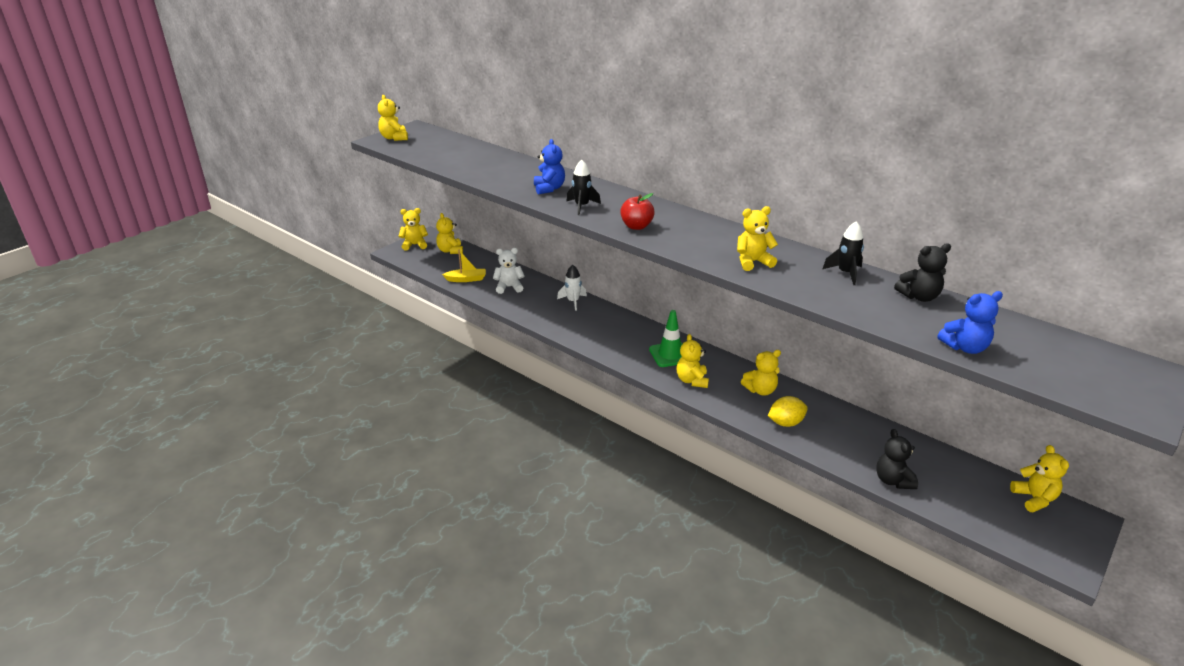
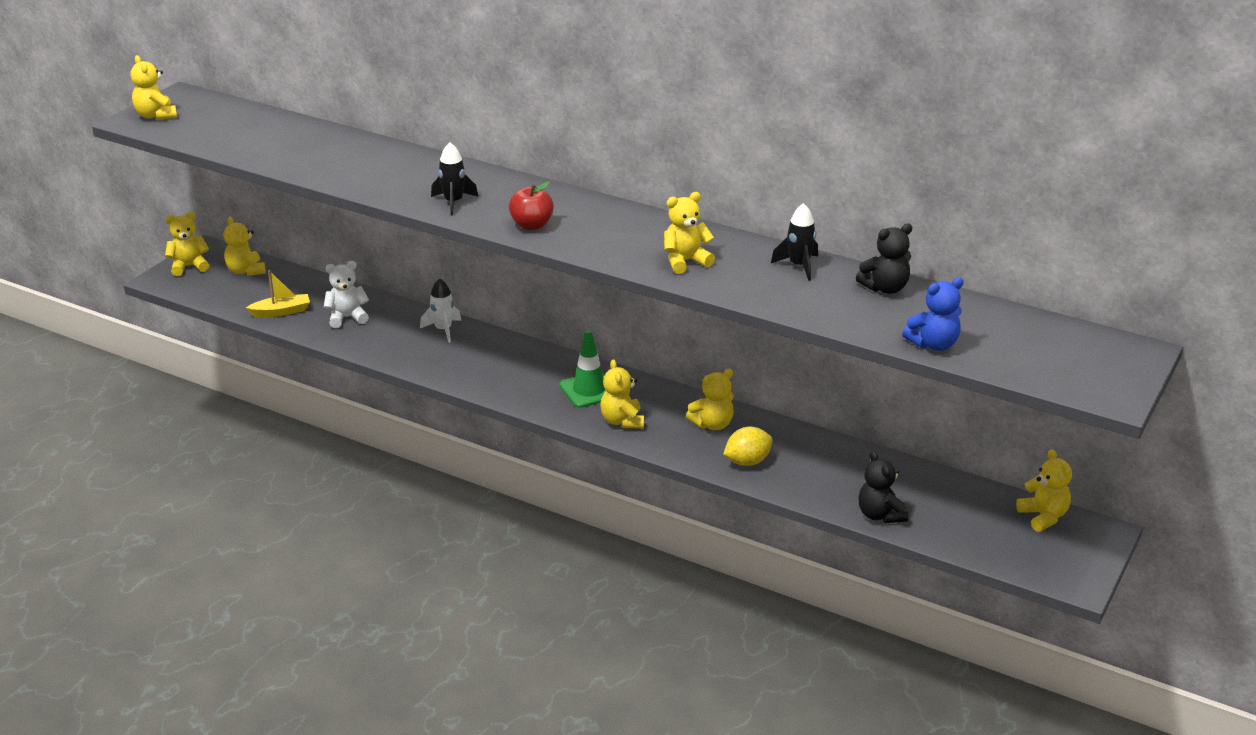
camera: 10 degrees left, 0 degrees up
blue teddy bear [534,139,565,195] -> none

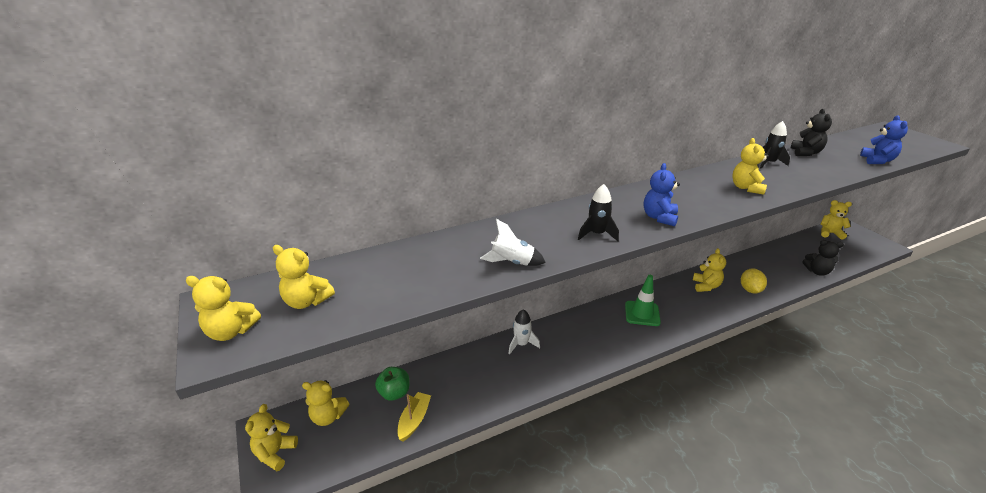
camera: 55 degrees left, 0 degrees up
white teddy bear [324,261,369,328] -> none
red apple [509,181,554,230] -> blue teddy bear [643,163,680,226]
yellow teddy bear [600,359,644,428] -> yellow teddy bear moved to [273,245,335,309]
none -> green apple [375,367,410,401]
none -> white rocket [480,219,546,266]

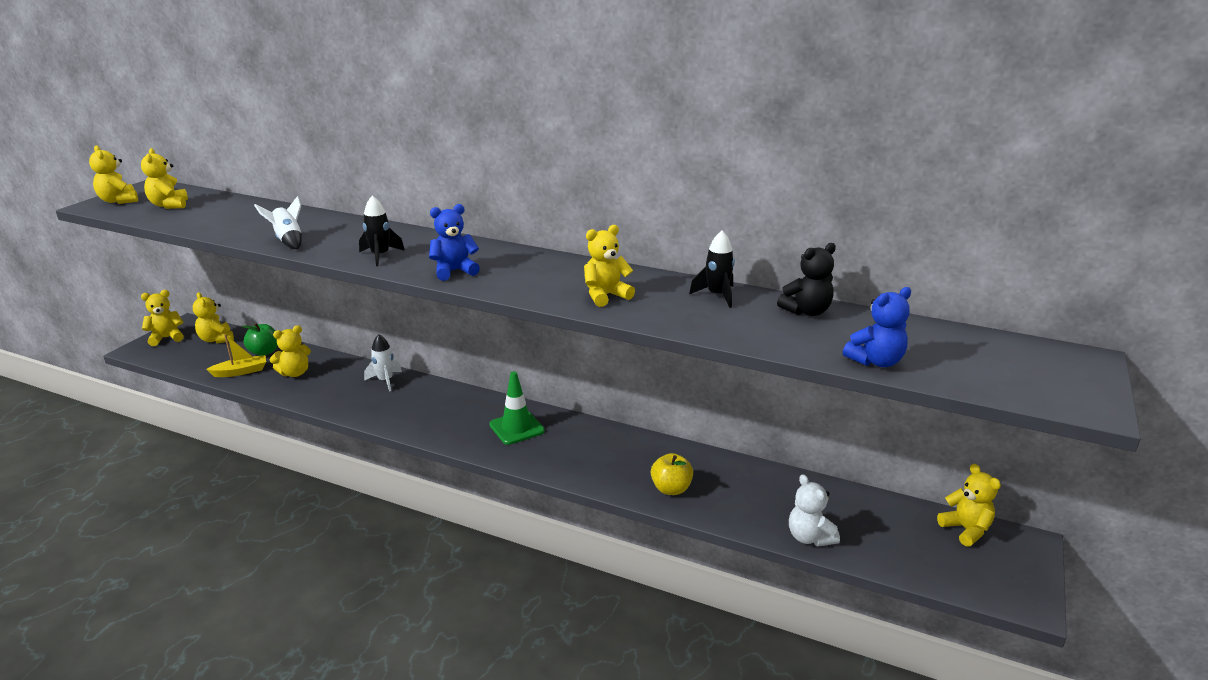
camera: 50 degrees right, 5 degrees down
yellow teddy bear [693,248,726,292] -> yellow teddy bear moved to [269,325,311,377]
yellow lemon [741,269,767,294] -> yellow apple [651,453,693,495]
black teddy bear [802,240,844,276] -> white teddy bear [789,474,840,546]

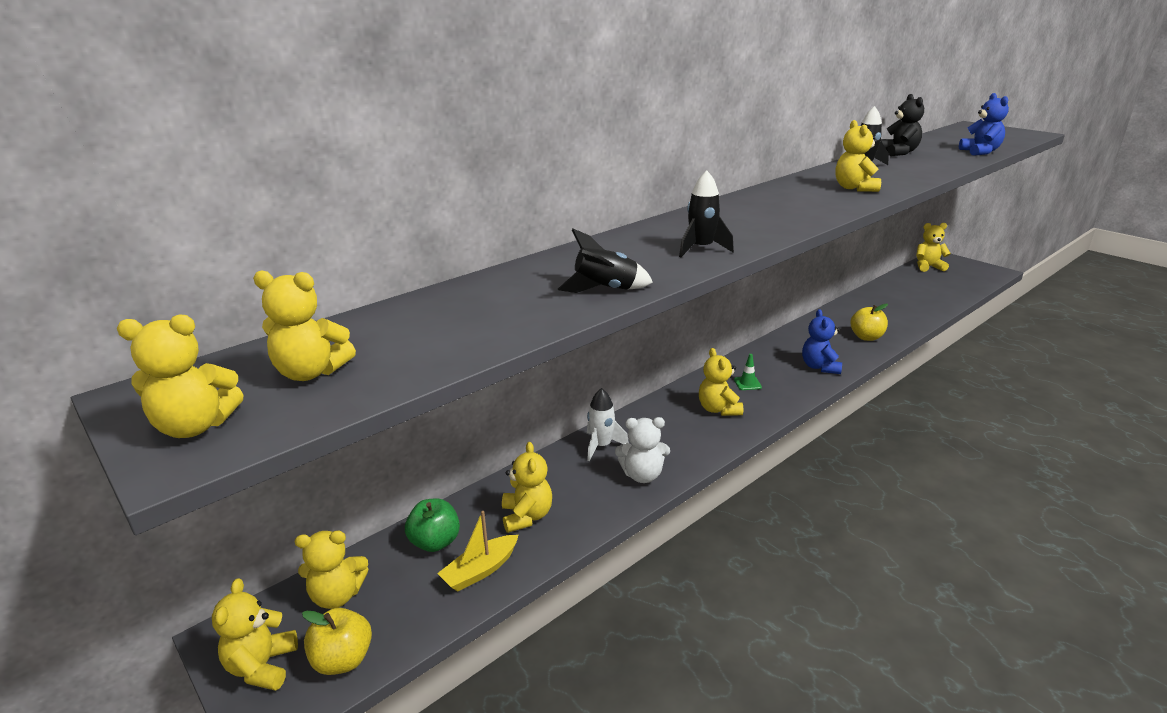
camera: 65 degrees left, 0 degrees up
yellow boat [206,334,266,377] -> yellow boat turned 135 degrees counterclockwise [437,511,518,592]
white rocket [254,196,302,249] -> black rocket [558,229,653,293]
blue teddy bear [429,204,480,281] -> blue teddy bear moved to [802,309,842,374]
green traffic cone [489,371,545,445] -> green traffic cone [734,354,762,390], size x0.51
white teddy bear [789,474,840,546] -> white teddy bear moved to [615,417,670,483]
none -> yellow apple [302,608,372,675]
none -> yellow teddy bear [699,348,743,416]

